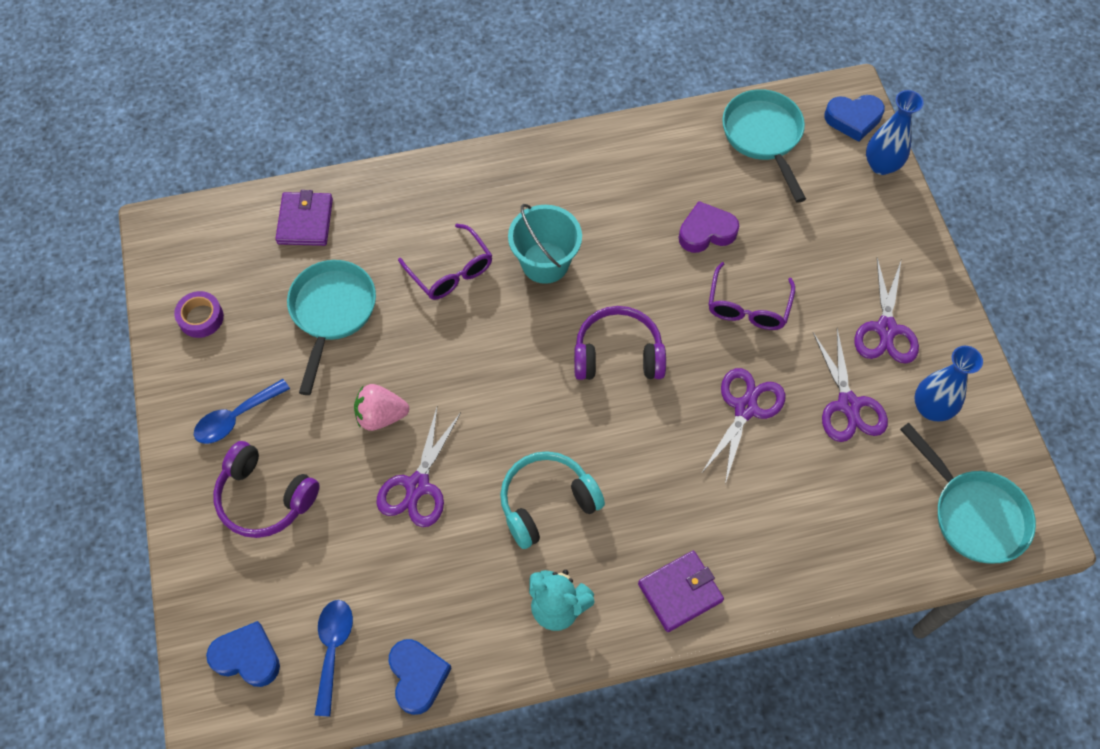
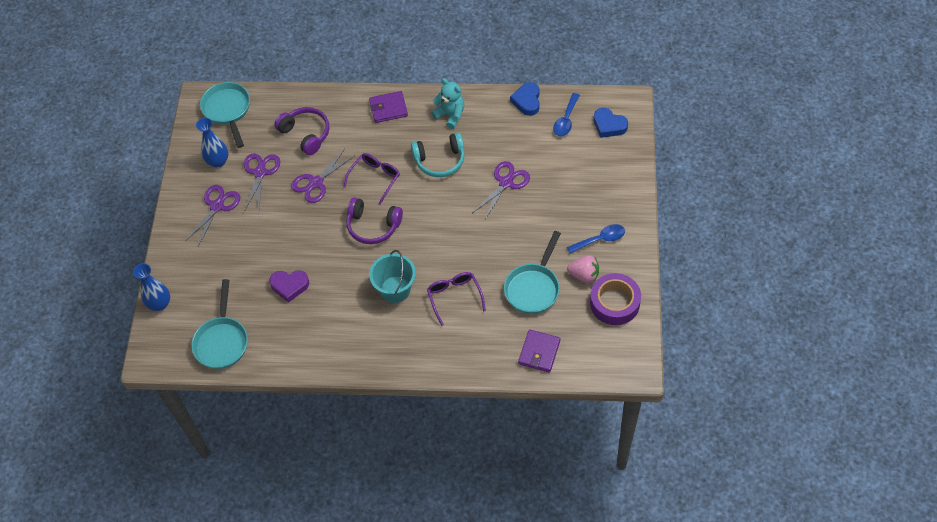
camera: 160 degrees left, 5 degrees down
purple tape [174,291,224,338] -> purple tape [590,273,641,325], size x1.76
purple headphones [213,441,320,538] -> purple headphones moved to [274,107,330,155]
pink strawberry [354,384,409,431] -> pink strawberry moved to [567,255,599,283]
purple glasses [708,262,795,330] -> purple glasses moved to [343,153,400,205]
blue heart [825,95,885,142] -> none

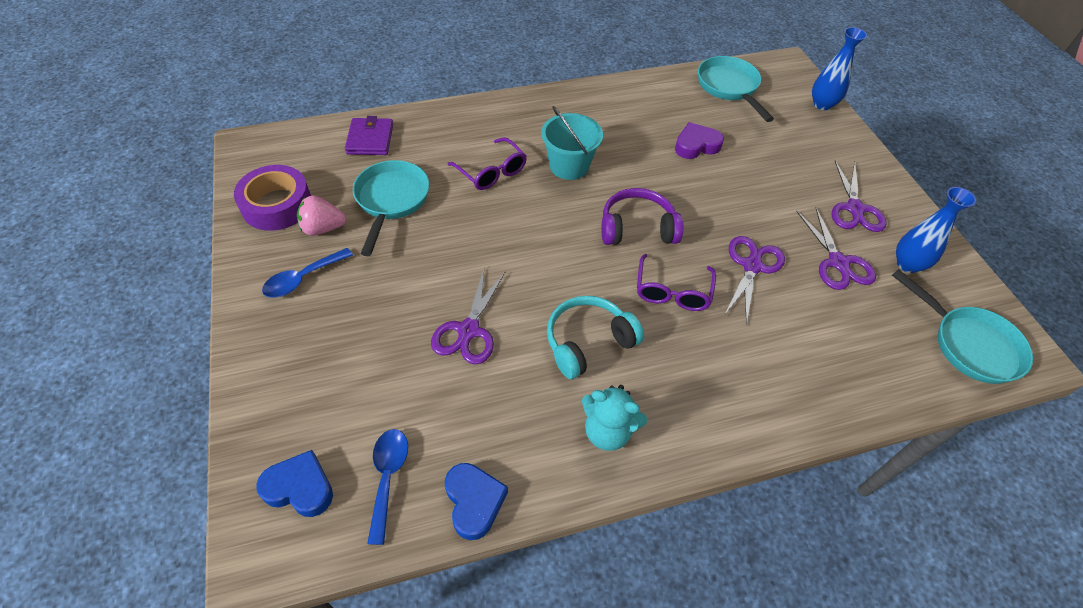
camera: 155 degrees right, 5 degrees down
purple headphones [274,107,330,155] -> none
purple wallet [369,91,408,123] -> none

